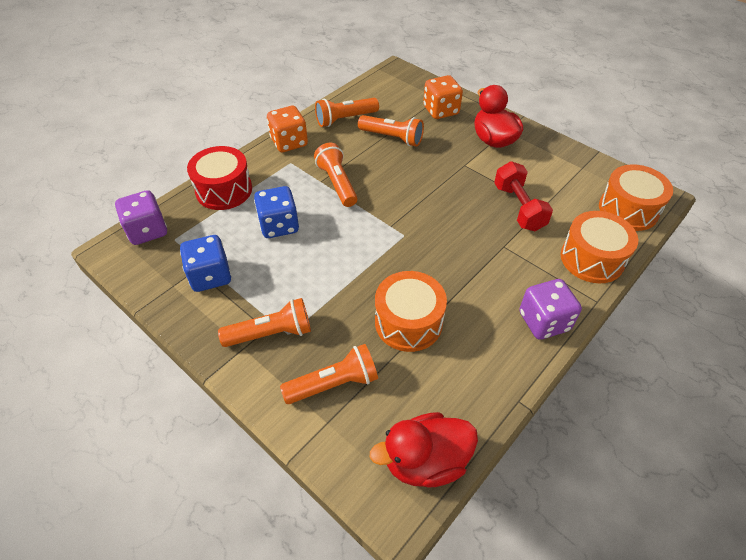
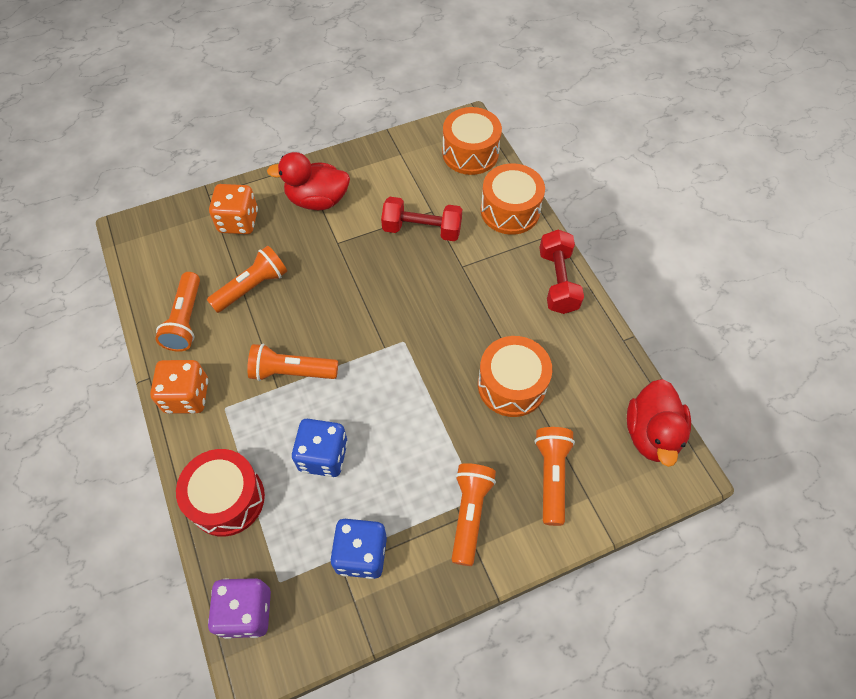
camera: 65 degrees left, 10 degrees up
purple dice [519,279,582,340] -> red dumbbell [539,229,584,314]

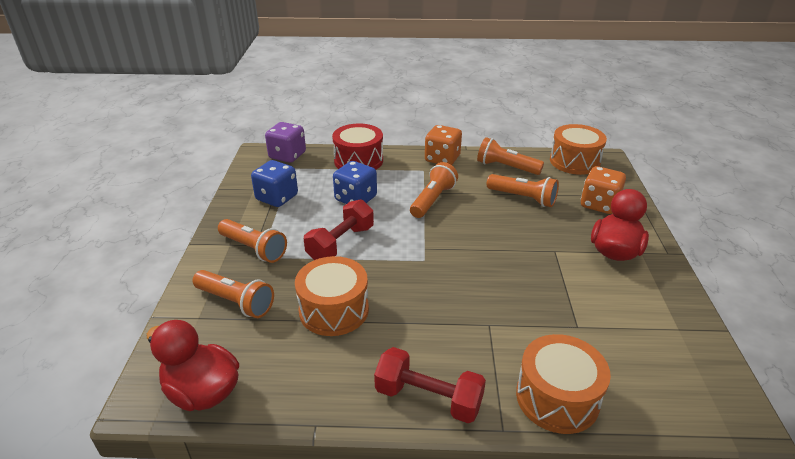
camera: 115 degrees right, 25 degrees down
orange flashlight [207,246,287,313] -> orange flashlight turned 45 degrees counterclockwise [487,174,559,207]
red dumbbell [381,197,462,241] -> red dumbbell moved to [304,199,374,260]
orange drum [442,107,502,175] -> orange drum moved to [550,124,607,175]

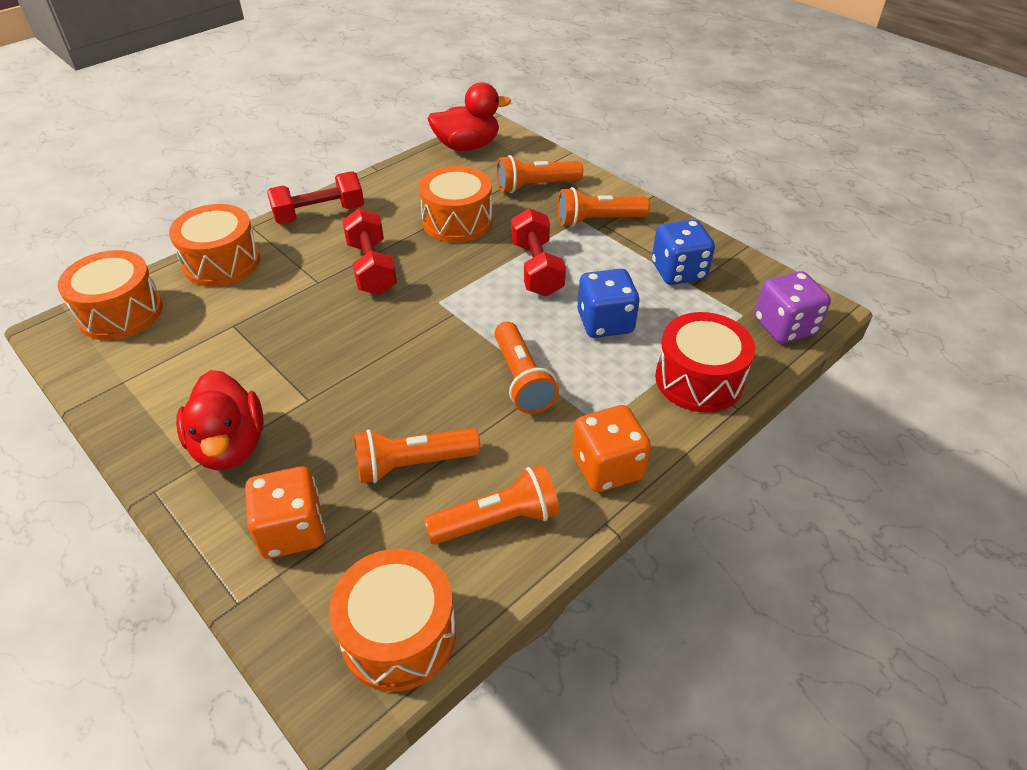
camera: 135 degrees right, 10 degrees up
none -> orange drum [58,250,163,341]
none -> red dumbbell [342,208,397,295]

